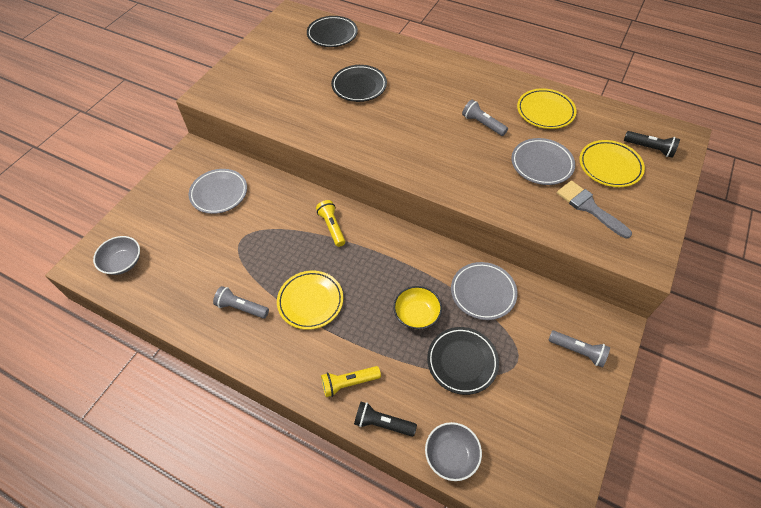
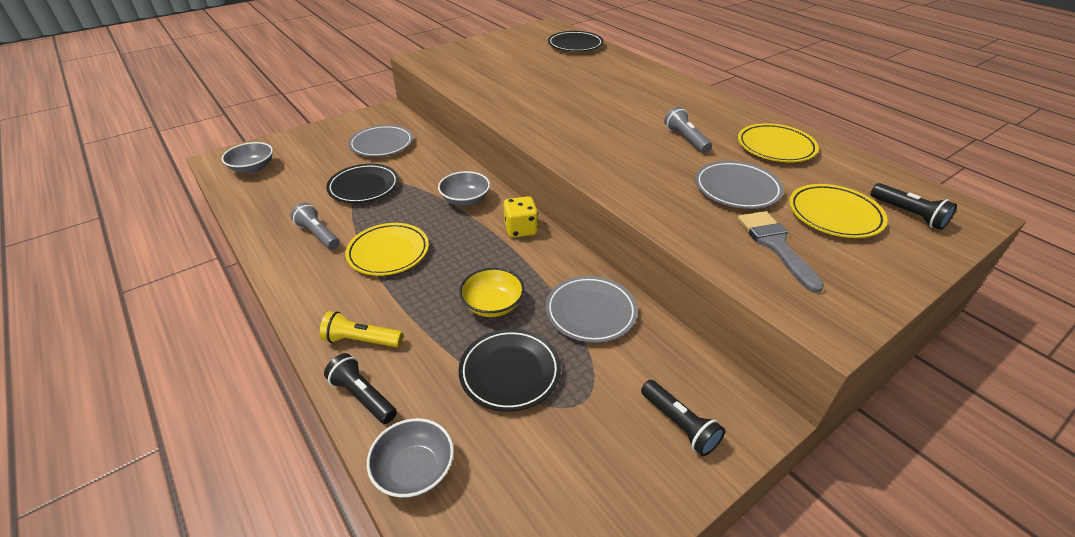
camera: 25 degrees right, 15 degrees down
yellow flashlight [316,200,345,247] -> grey bowl [438,171,490,206]
black plate [331,65,387,102] -> black plate moved to [326,164,399,203]
grey flashlight [548,330,610,368] -> black flashlight [641,380,725,456]
none -> yellow dice [503,196,538,238]

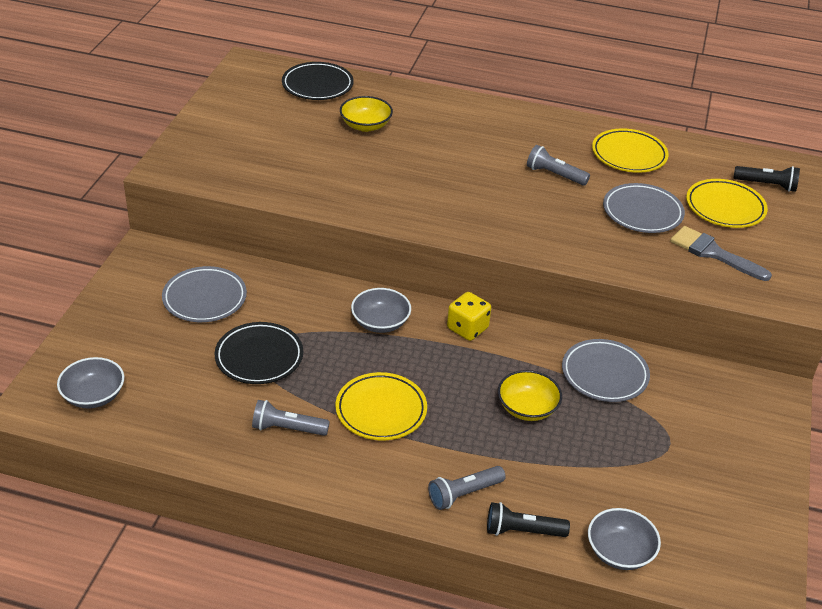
camera: 40 degrees left, 0 degrees up
yellow flashlight [320,311,403,347] -> grey flashlight [428,466,506,510]
black plate [458,329,561,412] -> none
black flashlight [641,380,725,456] -> none
none -> yellow bowl [340,96,393,132]

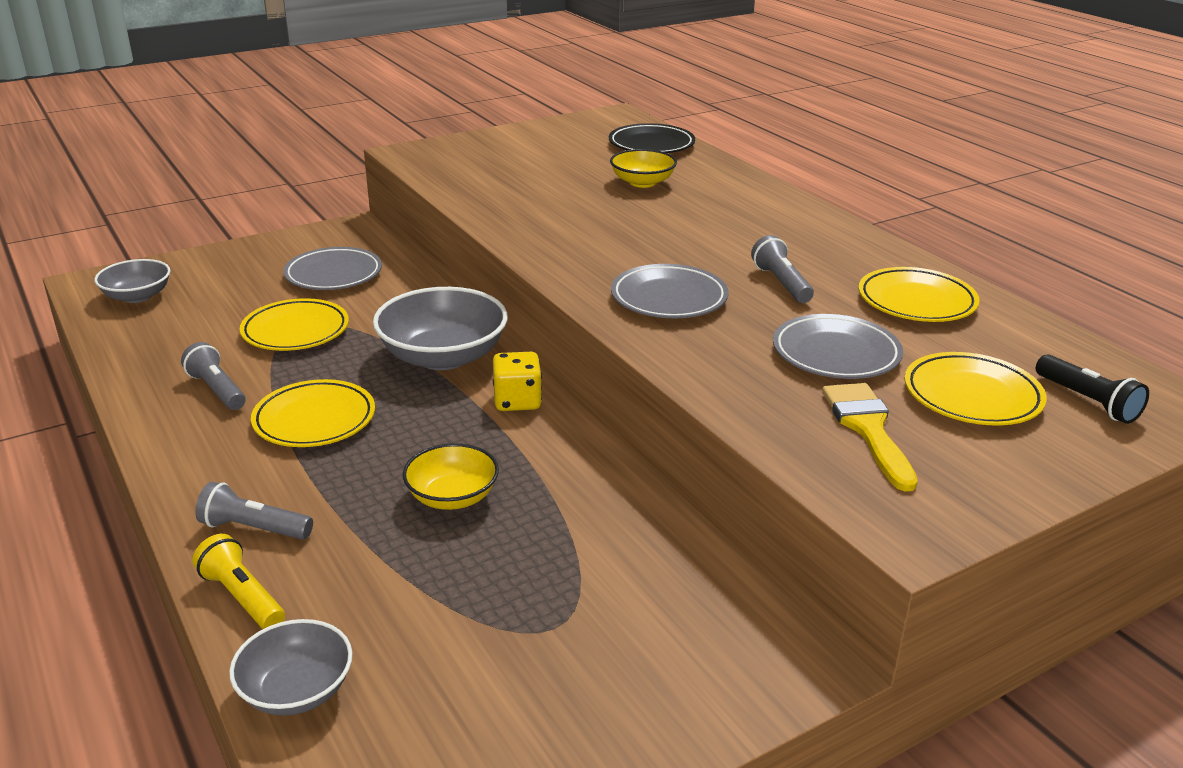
camera: 45 degrees right, 10 degrees down
black plate [215,322,303,384] -> yellow plate [240,298,349,351]
grey bowl [351,288,411,333] -> grey bowl [373,287,508,370], size x1.69
black flashlight [487,502,570,537] -> yellow flashlight [193,534,285,629]
grey plate [562,339,650,402] -> grey plate moved to [611,264,729,318]
grey brush [670,226,772,281] -> yellow brush [822,383,918,492]

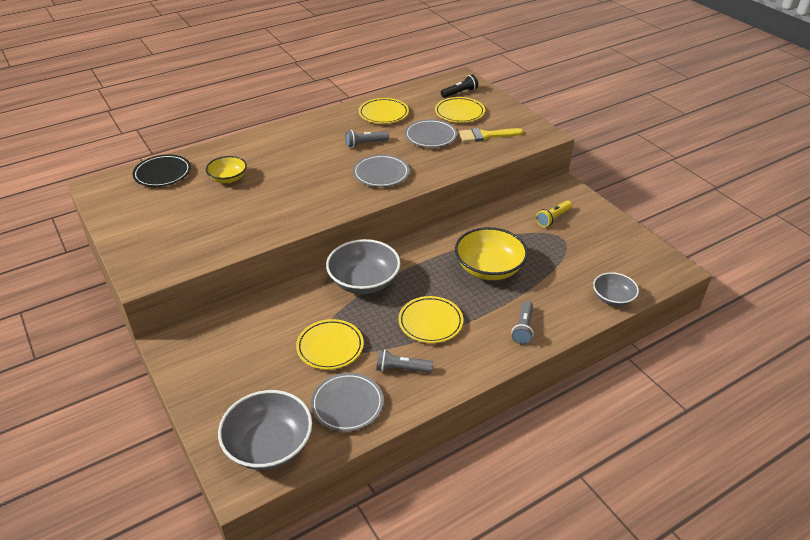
camera: 90 degrees left, 10 degrees up
grey bowl [94,259,170,303] -> grey bowl [218,390,312,470], size x1.69
grey flashlight [181,342,246,410] -> grey flashlight turned 45 degrees clockwise [376,349,433,373]
yellow flashlight [193,534,285,629] -> yellow flashlight moved to [536,201,572,227]
grey plate [283,247,382,290] -> grey plate moved to [311,373,384,432]
yellow bowl [403,443,499,510] -> yellow bowl [455,227,528,280], size x1.69
yellow dice [493,352,542,411] -> none

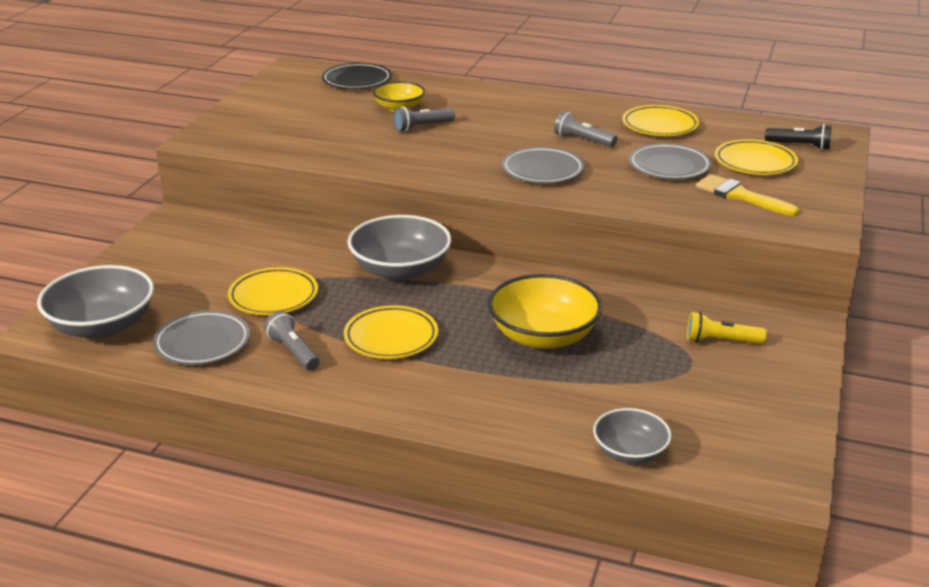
camera: 50 degrees right, 10 degrees down
grey flashlight [512,301,534,344] -> grey flashlight moved to [393,106,455,132]

